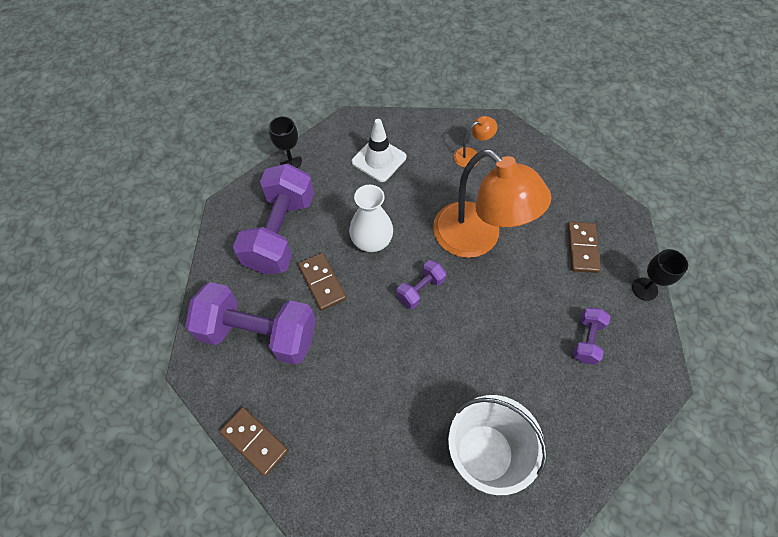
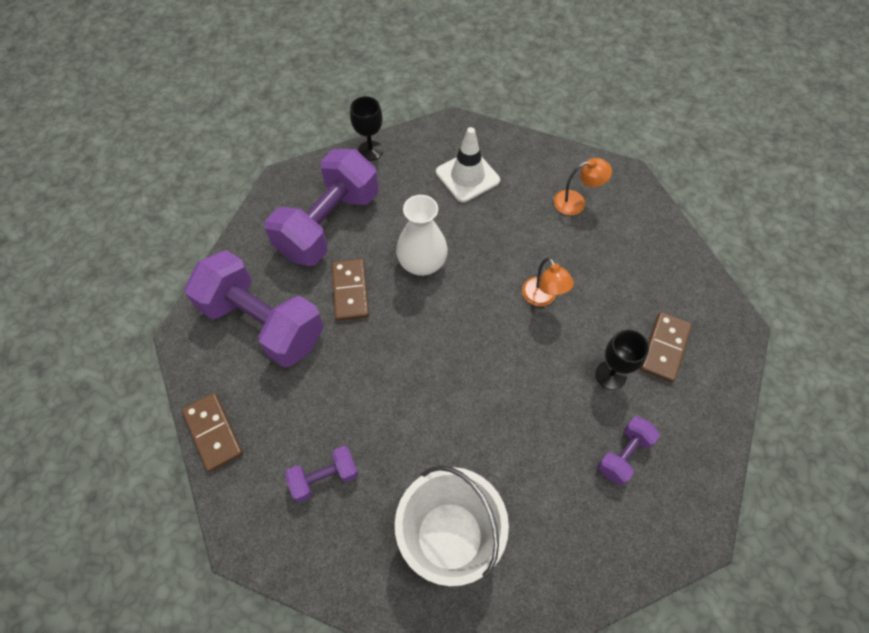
camera: 20 degrees right, 0 degrees up
purple dumbbell [397,260,446,309] -> purple dumbbell moved to [285,446,358,502]
orange lamp [433,149,551,258] -> orange lamp [522,257,574,306], size x0.43
black goblet [632,249,688,301] -> black goblet moved to [596,329,649,390]

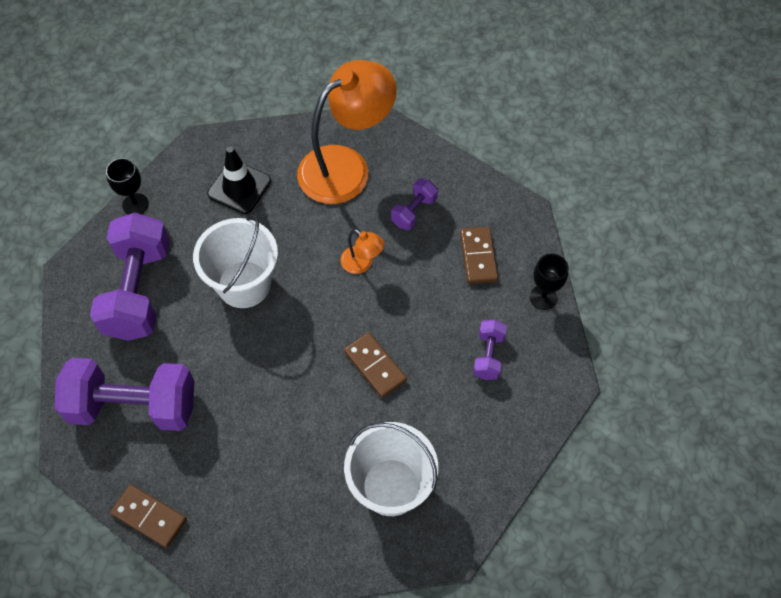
camera: 30 degrees left, 0 degrees up
purple dumbbell [285,446,358,502] -> purple dumbbell moved to [391,179,438,230]
brown domino [332,259,369,321] -> brown domino moved to [344,332,407,398]
white vase [396,195,448,276] -> white bucket [193,215,278,308]
white traffic cone [436,127,500,202] -> black traffic cone [207,146,271,214]
orange lamp [554,158,612,215] -> orange lamp [297,60,396,204], size x2.34
black goblet [596,329,649,390] -> black goblet moved to [530,254,568,310]

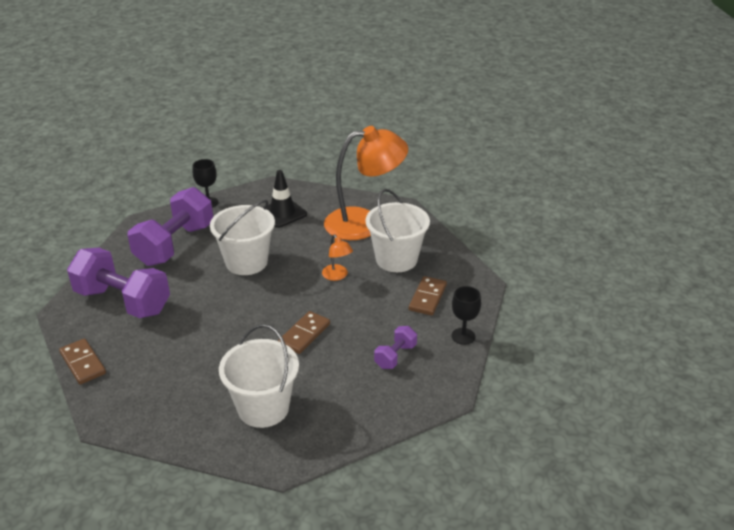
camera: 25 degrees right, 25 degrees down
brown domino [344,332,407,398] -> brown domino turned 45 degrees clockwise [278,311,330,354]
purple dumbbell [391,179,438,230] -> white bucket [365,189,430,272]

